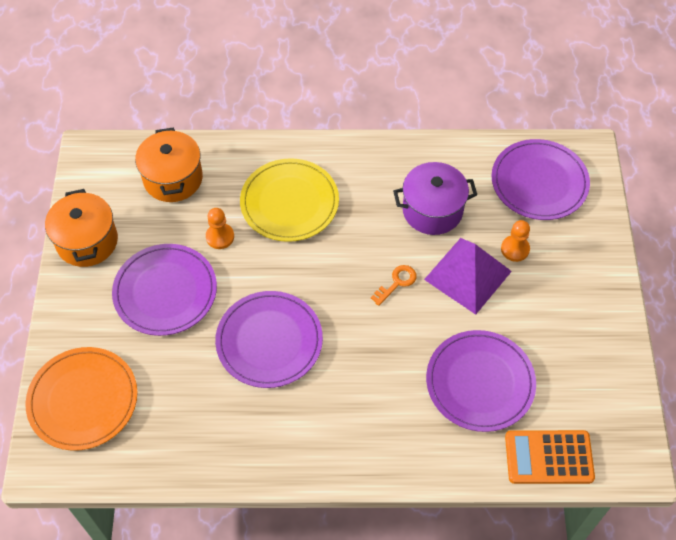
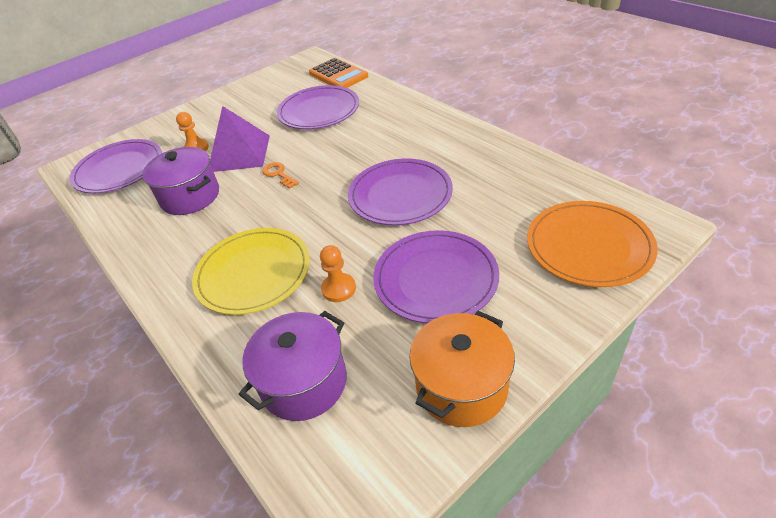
camera: 125 degrees left, 15 degrees down
orange pot [135,128,203,202] -> purple pot [238,311,347,421]
orange key [371,265,417,306] -> orange key turned 45 degrees clockwise [262,162,299,189]

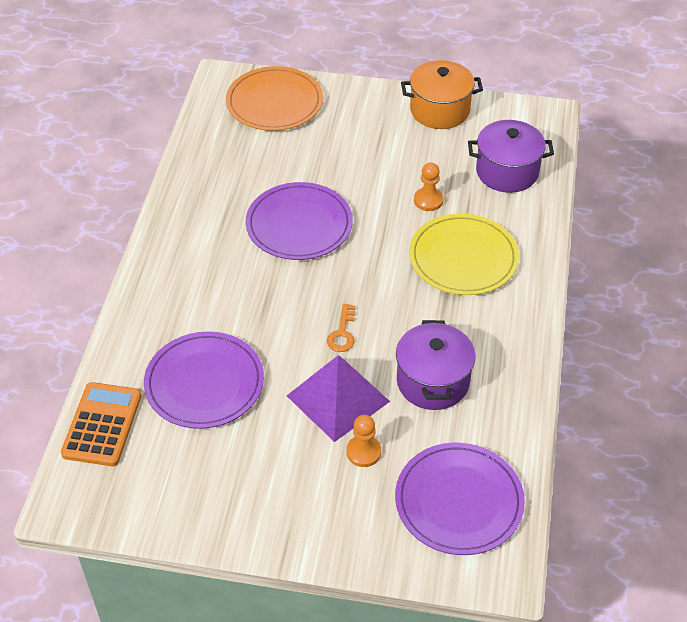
camera: 135 degrees left, 5 degrees up
purple plate [373,230,499,324] -> none

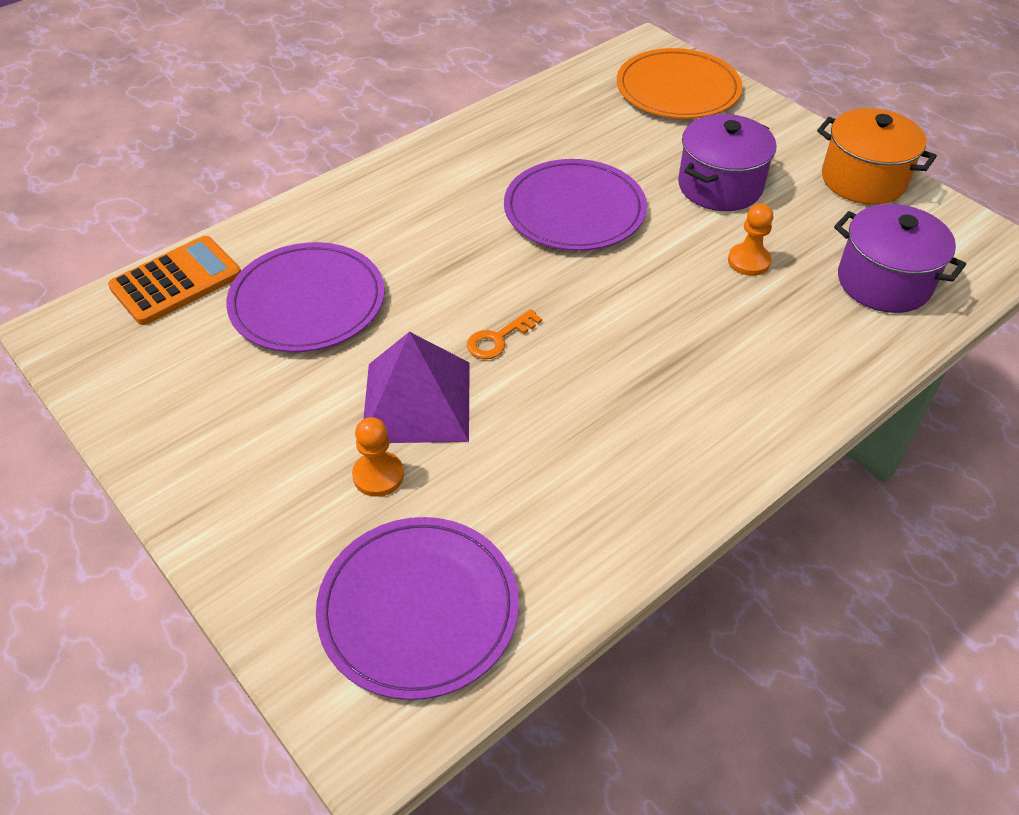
camera: 40 degrees right, 0 degrees up
purple pot [396,320,476,410] -> purple pot moved to [678,114,776,211]
yellow plate [409,213,519,295] -> none

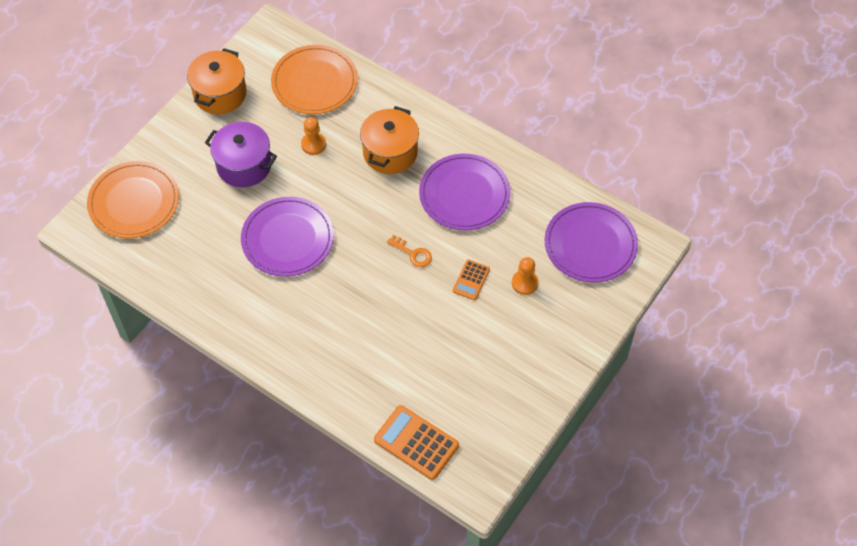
camera: 105 degrees left, 10 degrees up
purple plate [226,242,385,352] -> purple plate moved to [419,154,510,230]
purple pyramid [364,332,470,443] -> orange calculator [453,259,490,300]
purple pot [834,204,966,313] -> orange plate [271,45,358,114]
none -> orange pot [360,106,419,174]

